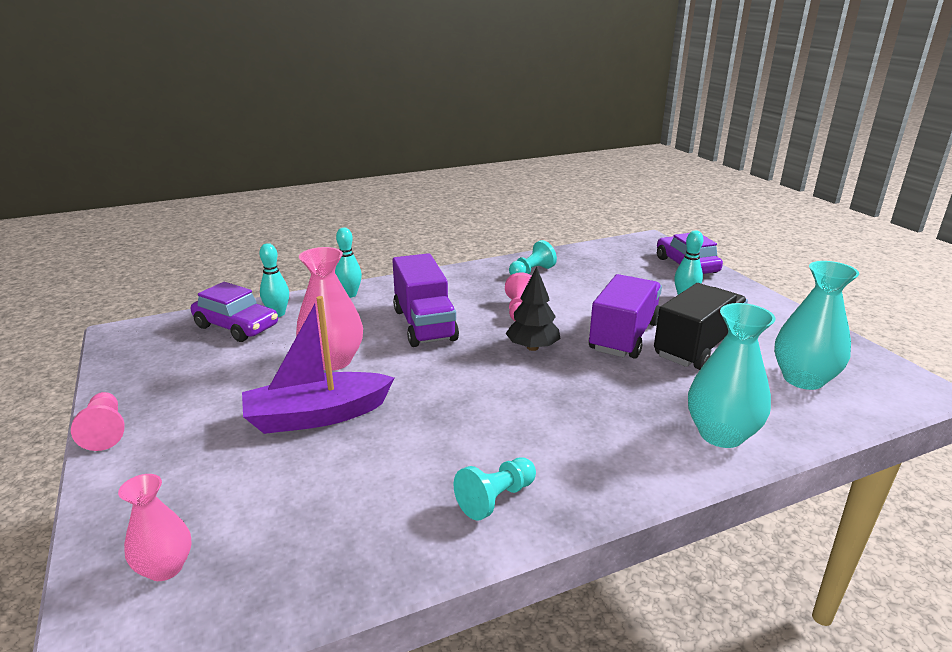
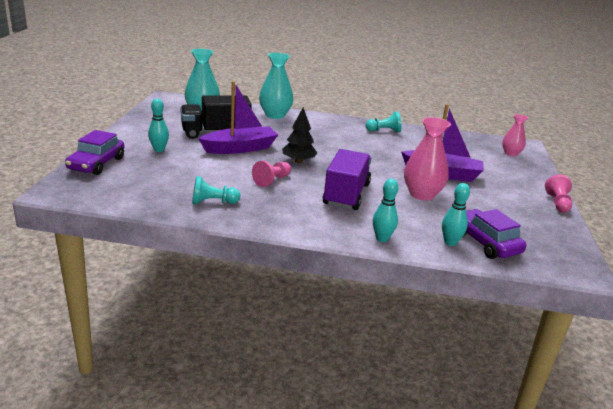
camera: 150 degrees left, 0 degrees up
purple truck [589,274,662,359] -> purple boat [199,81,278,154]

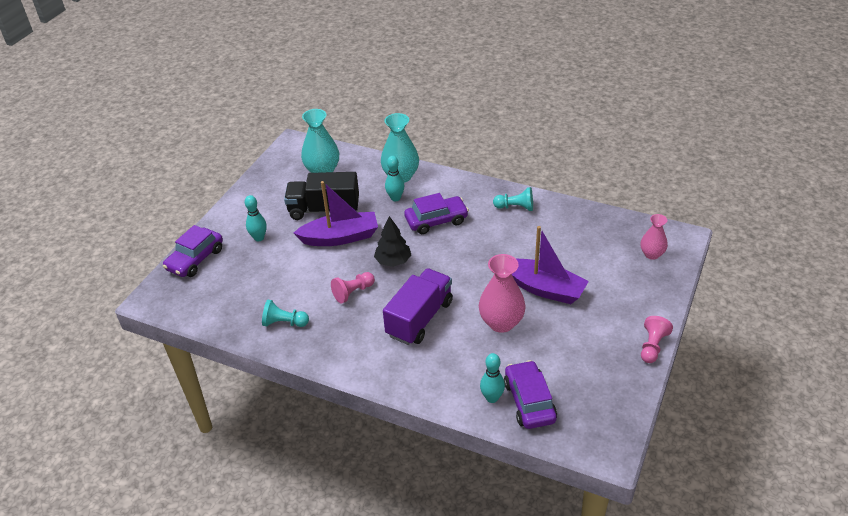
camera: 20 degrees right, 15 degrees up
turquoise bowling pin [373,179,399,242] -> turquoise bowling pin moved to [385,156,404,201]
none -> purple car [404,193,469,234]

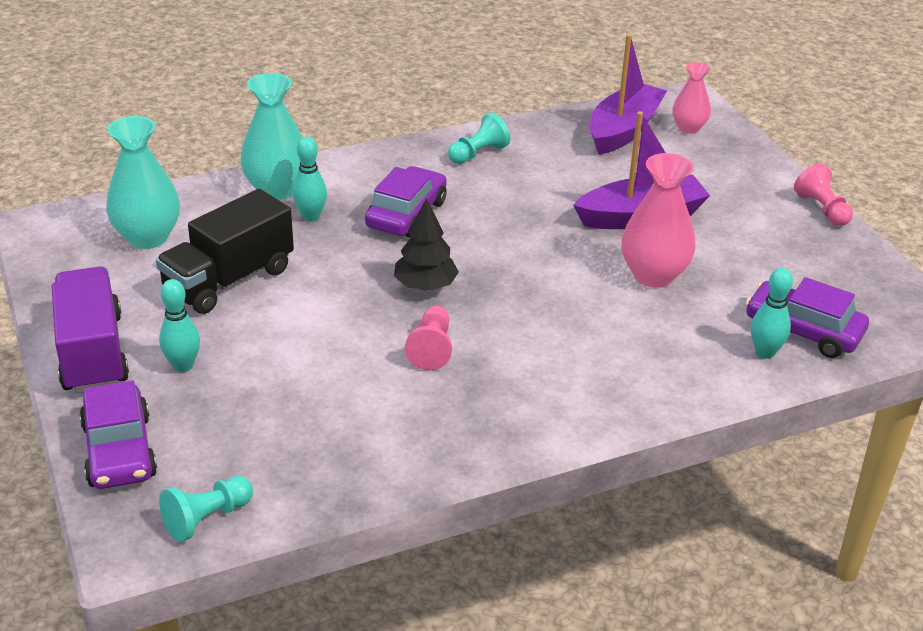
camera: 50 degrees left, 5 degrees down
turquoise pawn [262,300,309,327] -> turquoise pawn moved to [159,476,253,542]
purple boat [294,181,378,246] -> purple boat moved to [590,34,667,155]
purple truck [383,268,453,345] -> purple truck moved to [52,267,129,393]

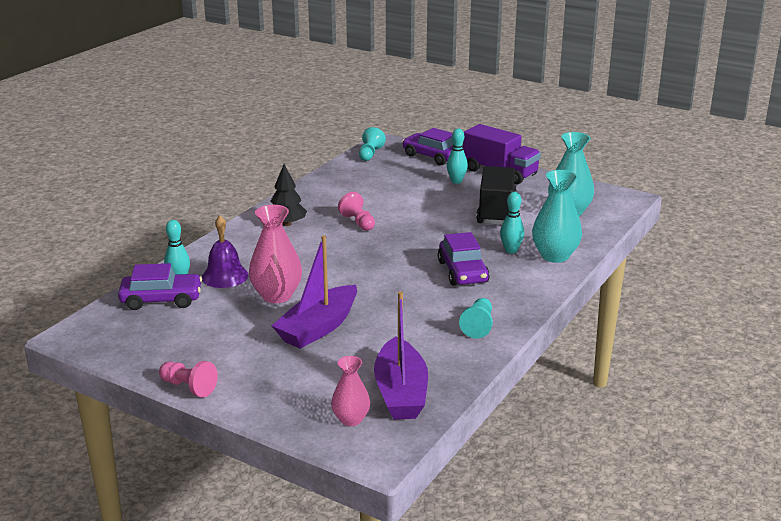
camera: 145 degrees right, 10 degrees down
black tree [394,198,459,291] -> black tree moved to [270,164,307,226]
none -> purple bell [202,216,249,288]

